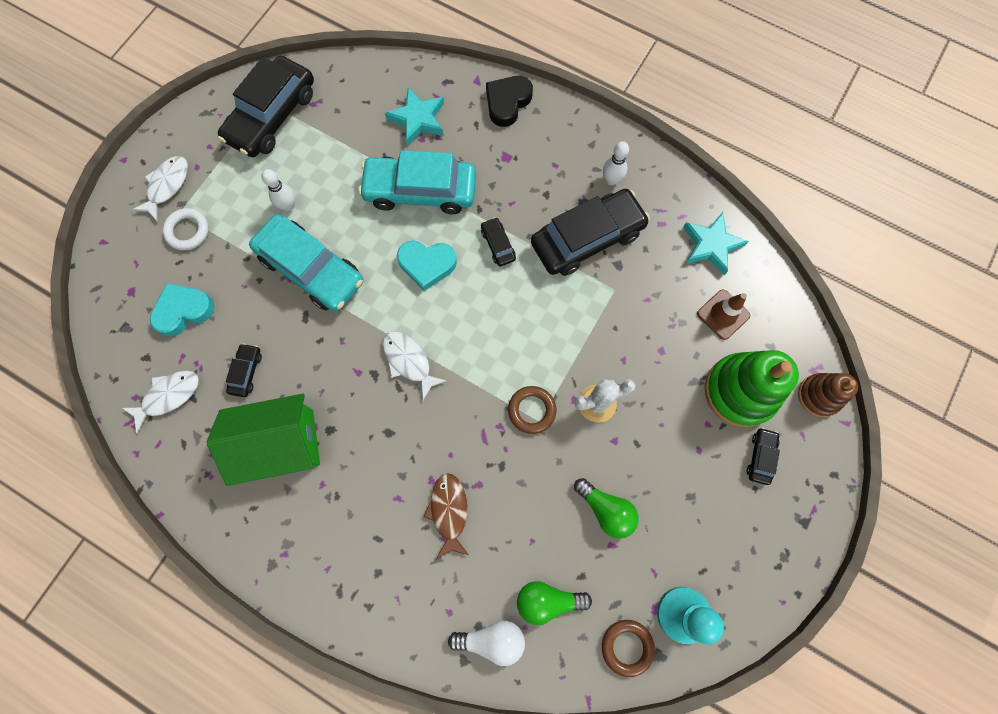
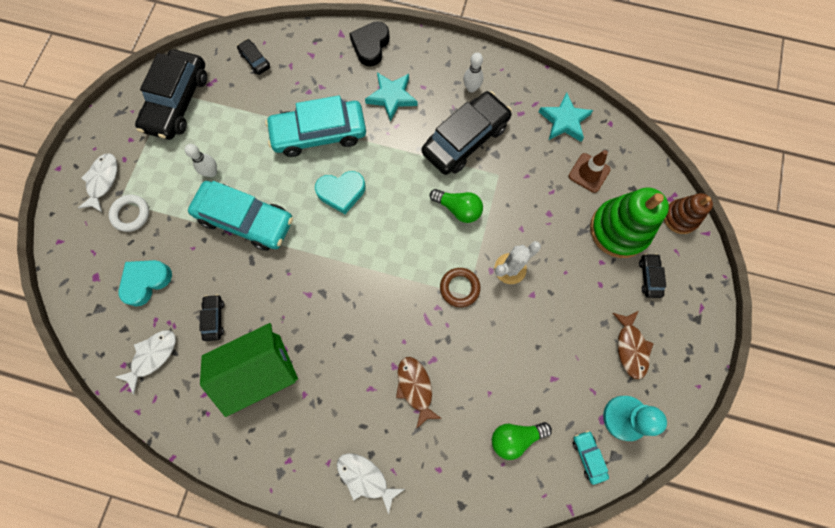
camera: 15 degrees left, 0 degrees up
white fish [383,331,446,400] -> white fish moved to [337,453,405,515]
turquoise star [385,87,444,146] -> turquoise star moved to [365,73,417,122]
white light bulb [448,621,525,666] -> none
black car [481,217,516,266] -> black car moved to [237,39,270,75]
green light bulb [574,478,639,539] -> green light bulb moved to [430,189,483,223]
brown ring [602,620,655,677] -> turquoise car [573,431,609,485]
none -> brown fish [613,311,654,379]

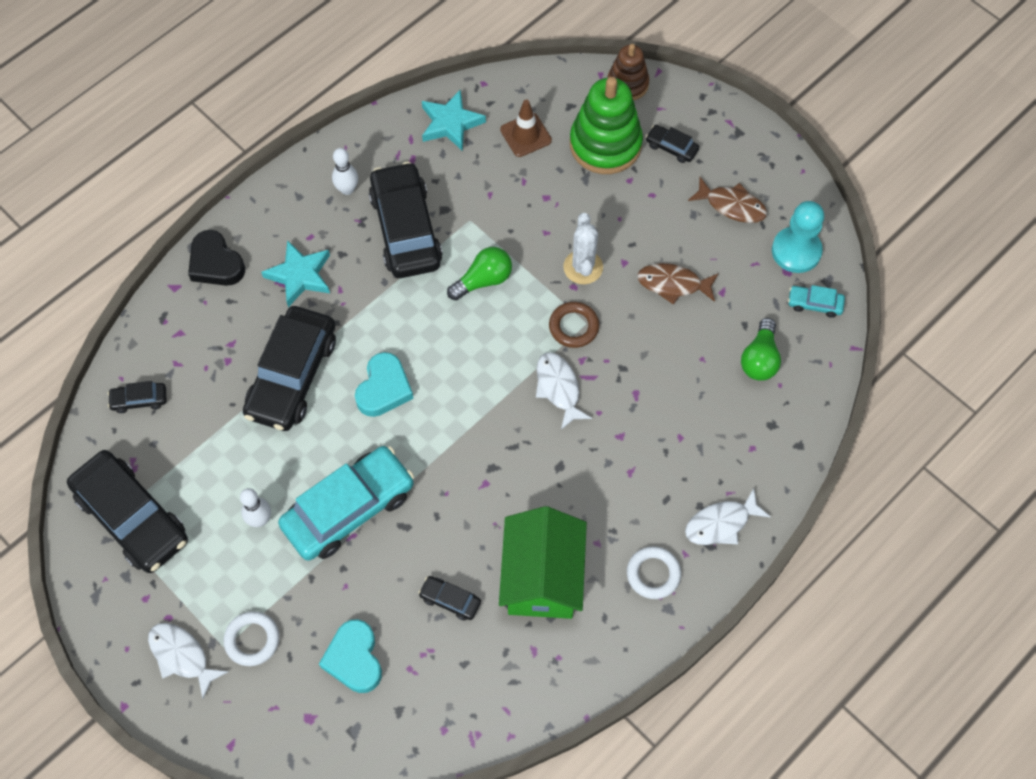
camera: 60 degrees left, 10 degrees down
white fish [116,330,176,395] -> white fish moved to [536,352,592,430]
turquoise car [265,95,366,157] -> black car [243,306,336,431]
brown fish [396,357,442,429] -> brown fish moved to [637,263,719,305]
none -> white ring [627,546,681,599]

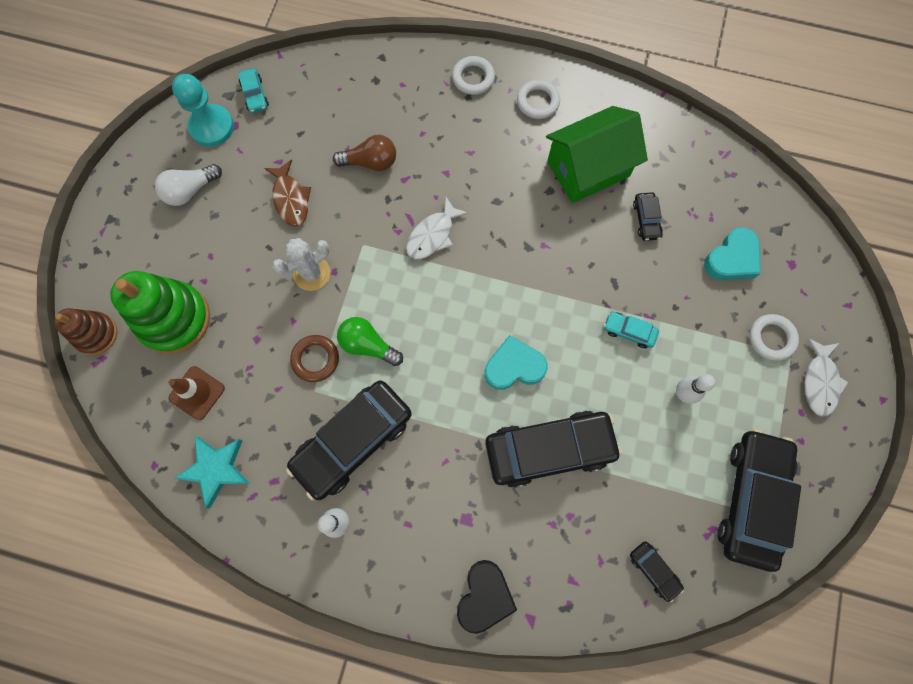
camera: 120 degrees left, 10 degrees up
turquoise star [261,240,330,307] -> none
turquoise car [278,446,414,561] -> turquoise car [604,312,659,348], size x0.44
brown ring [549,302,599,348] -> brown ring moved to [290,335,339,382]
black car [646,125,699,163] -> none
white fish [685,488,771,545] -> white ring [452,56,495,95]
brown fish [688,177,767,223] -> white light bulb [155,164,222,206]
green light bulb [741,318,781,381] -> none
none -> brown light bulb [333,135,396,171]

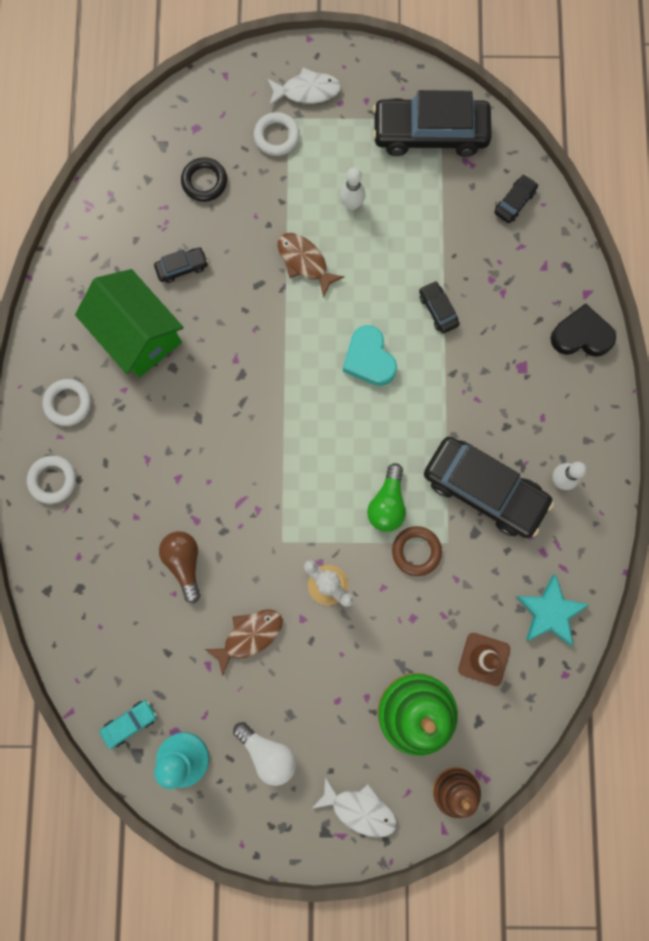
camera: 105 degrees left, 5 degrees up
white fish [406,197,469,259] -> white fish moved to [312,776,397,837]
black car [485,411,622,488] -> black car [419,281,459,334], size x0.44
turquoise car [604,312,659,348] -> brown fish [278,233,345,297]
turquoise heart [704,227,761,280] -> black ring [181,157,227,202]

